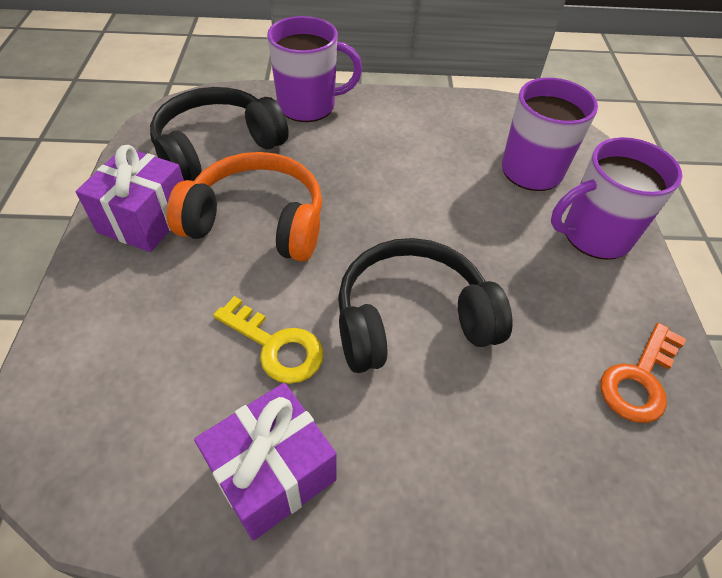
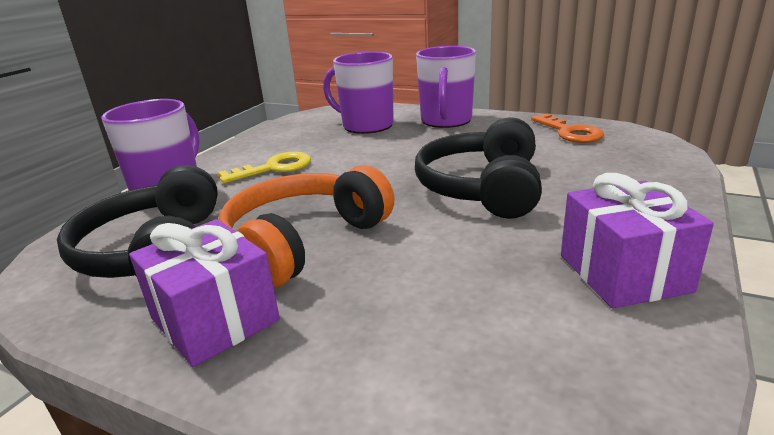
camera: 60 degrees left, 25 degrees down
yellow key [213,296,324,384] -> yellow key moved to [218,151,311,183]

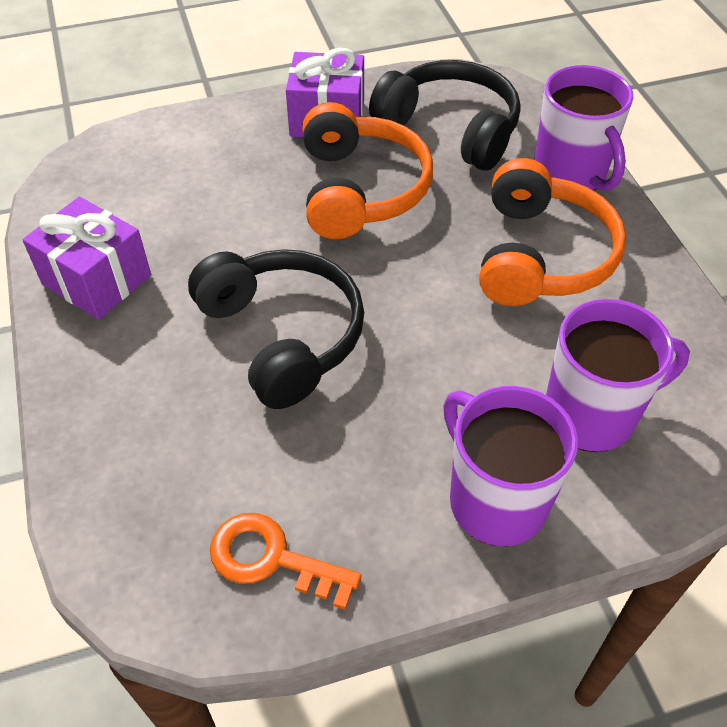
camera: 135 degrees right, 25 degrees up
yellow key [218,151,311,183] -> orange headphones [479,158,626,306]

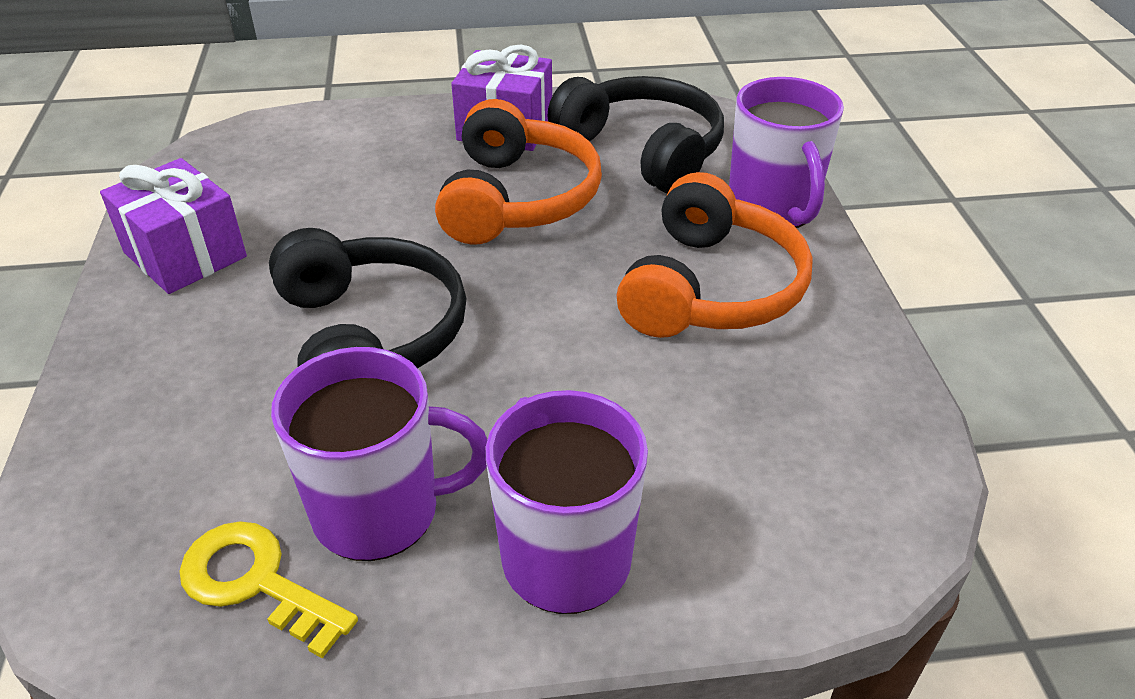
camera: 10 degrees right, 10 degrees down
orange key [210,513,362,610] -> yellow key [179,521,358,658]
purple mug [546,299,690,452] -> purple mug moved to [271,347,487,561]

